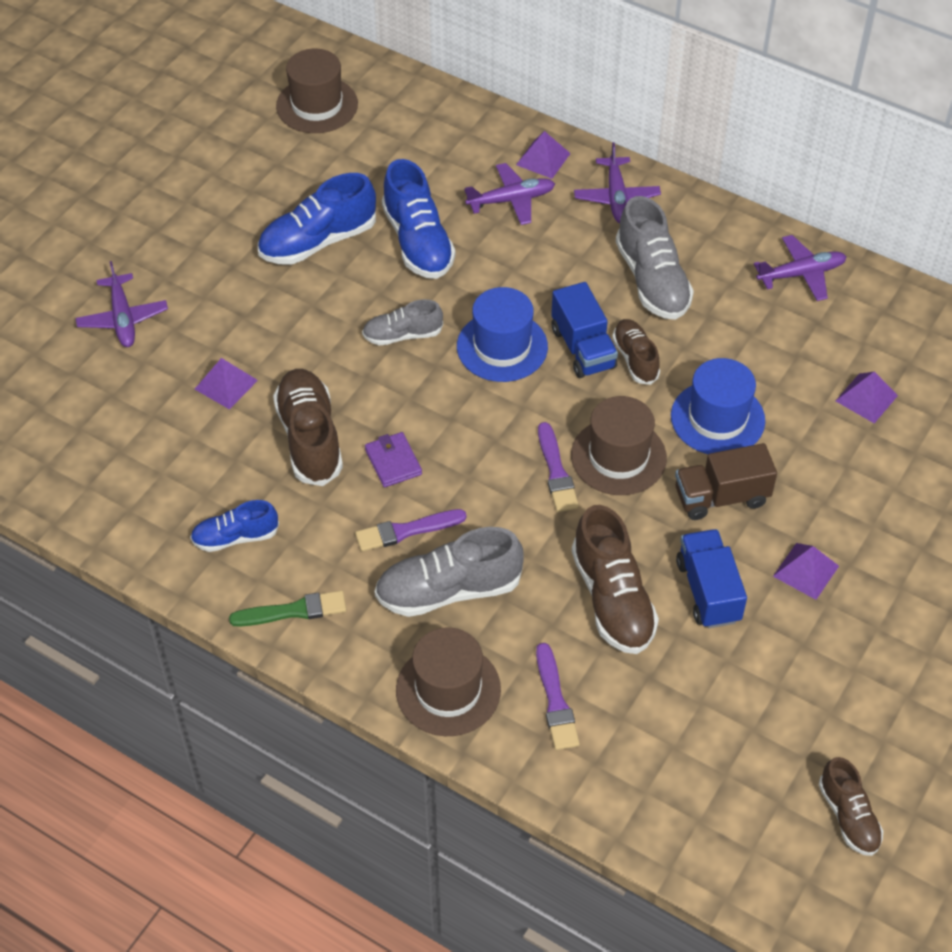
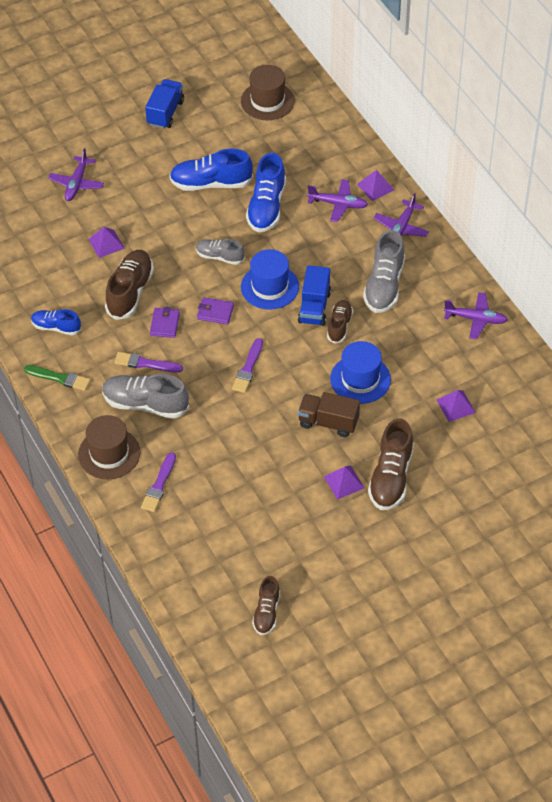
camera: 30 degrees right, 0 degrees up
brown hat [571,396,667,495] -> none
brown shoe [572,505,659,654] -> brown shoe moved to [368,419,414,510]
blue truck [676,529,747,628] -> blue truck moved to [145,79,184,129]
none -> purple wallet [197,297,234,325]

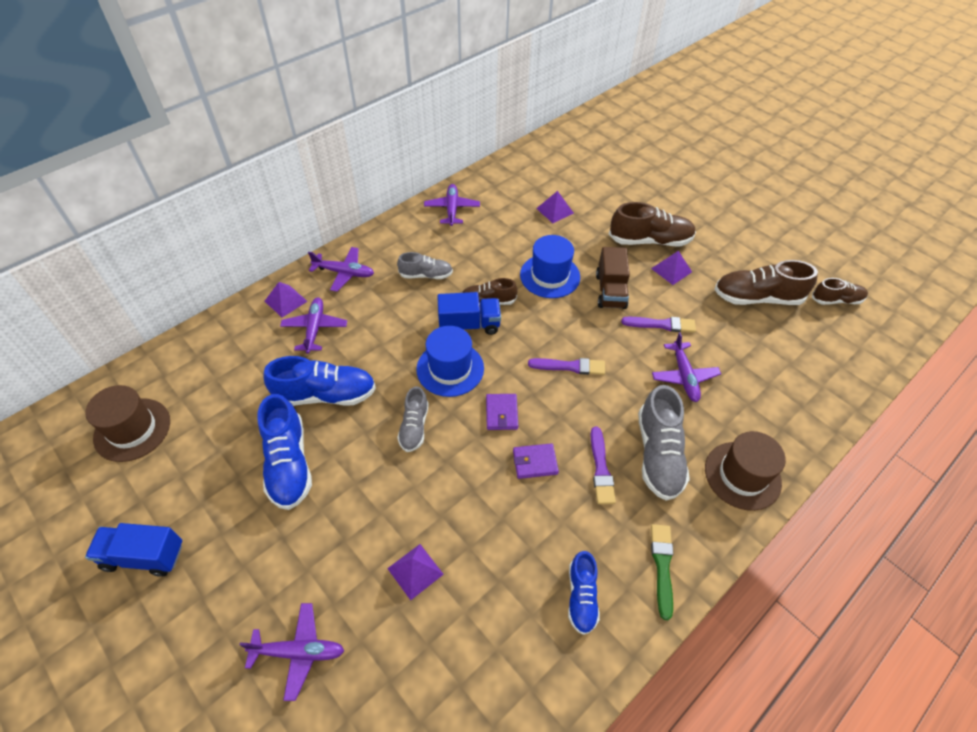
camera: 105 degrees left, 0 degrees up
brown shoe [105,250,154,320] -> brown shoe moved to [714,260,818,305]
purple brush [141,452,176,512] -> purple brush moved to [621,317,696,333]
grey shoe [363,230,405,313] -> grey shoe [397,252,453,279], size x0.60
none -> purple plane [652,332,721,402]

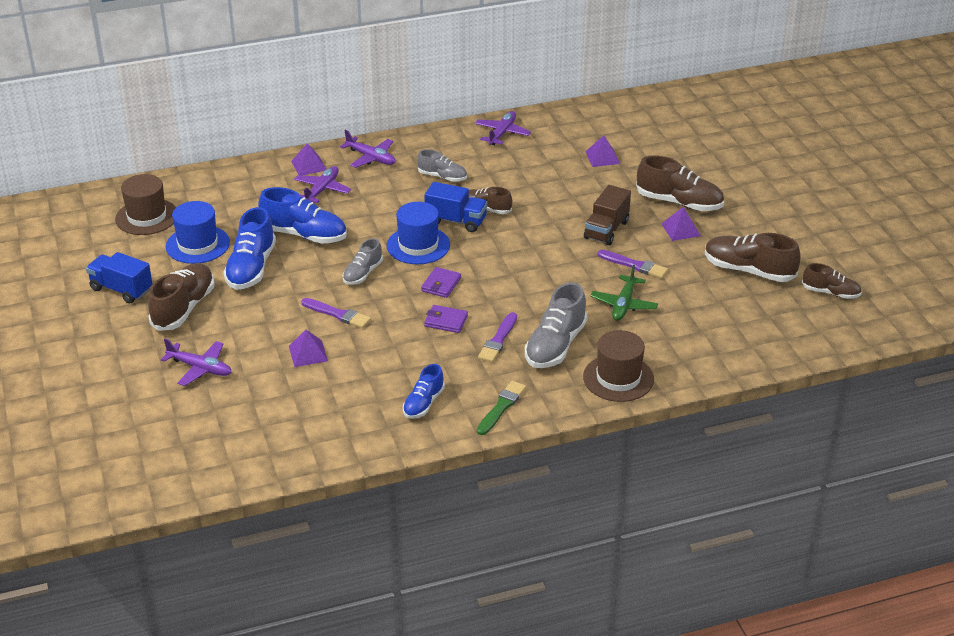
camera: 25 degrees right, 15 degrees down
blue hat [520,235,580,298] -> blue hat moved to [166,201,230,264]
purple brush [528,358,605,375] -> purple brush moved to [301,298,371,328]
purple plane [652,332,721,402] -> green plane [590,265,658,321]
none -> brown shoe [148,263,214,331]

